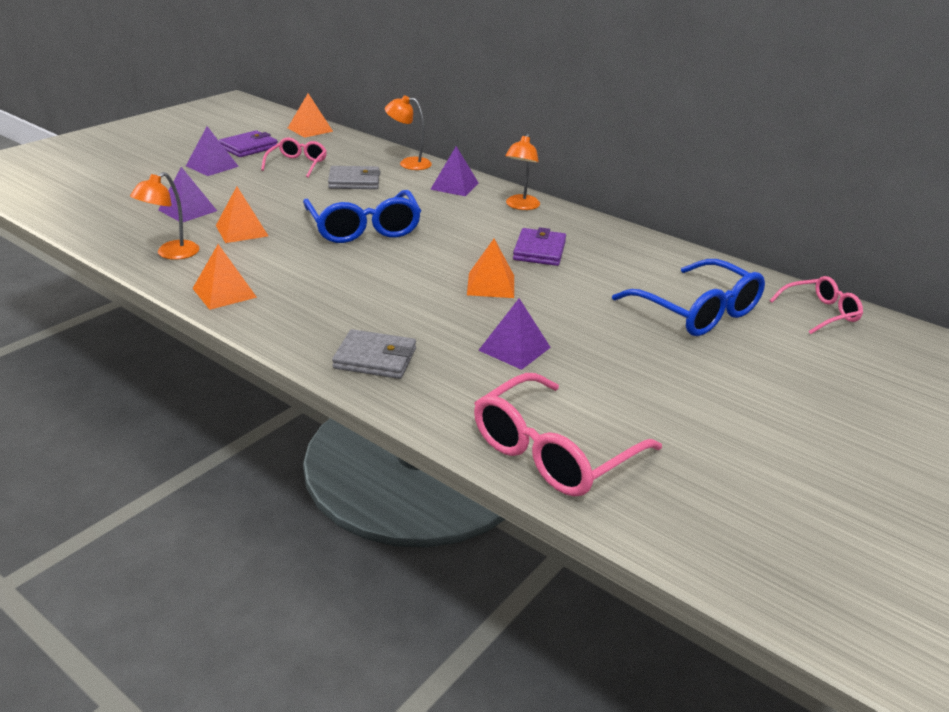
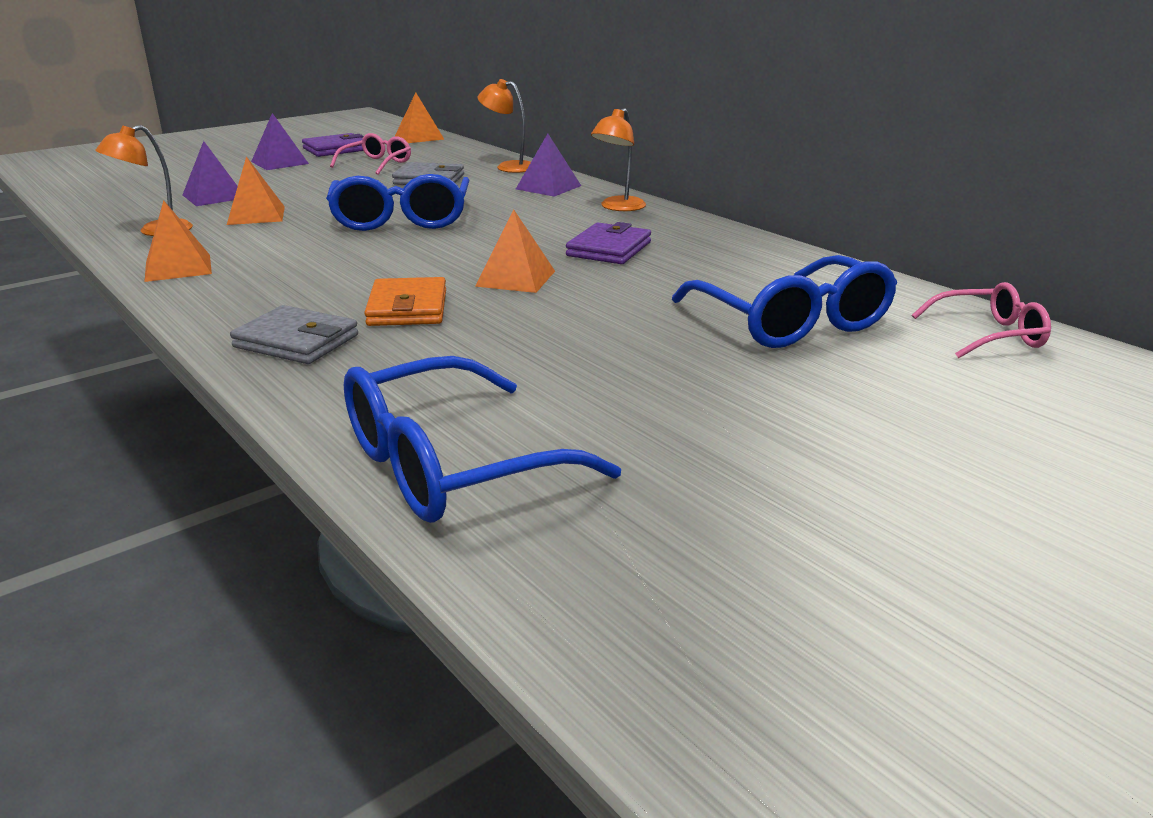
camera: 15 degrees right, 5 degrees down
pink glasses [474,373,662,497] -> blue glasses [344,356,621,523]
purple pyramid [478,298,551,370] -> none
none -> orange wallet [364,277,446,326]

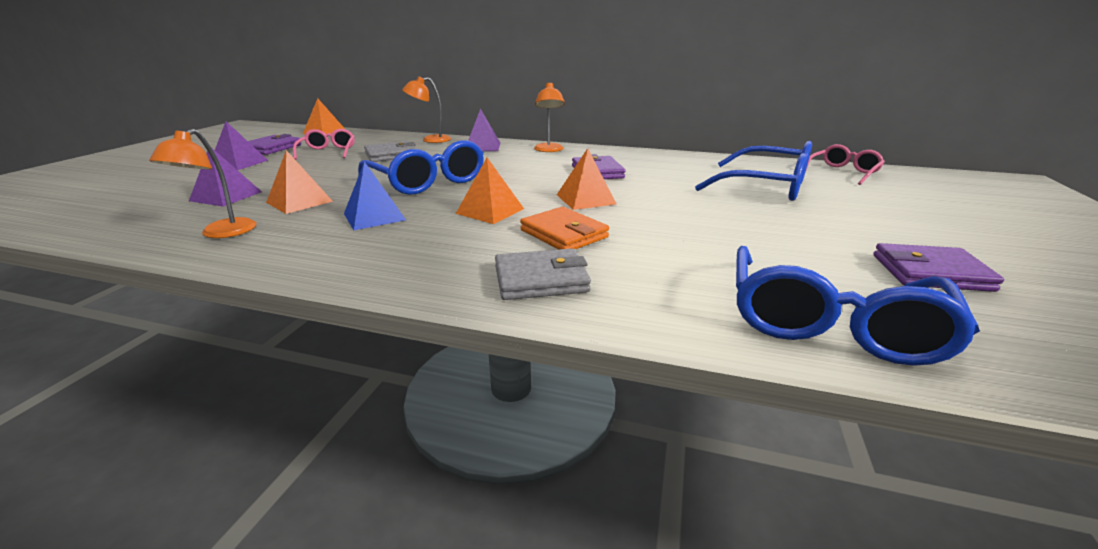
camera: 35 degrees left, 0 degrees up
orange pyramid [144,200,212,282] -> orange pyramid moved to [456,158,524,224]
none -> blue pyramid [344,161,406,230]
none -> purple wallet [873,243,1004,292]

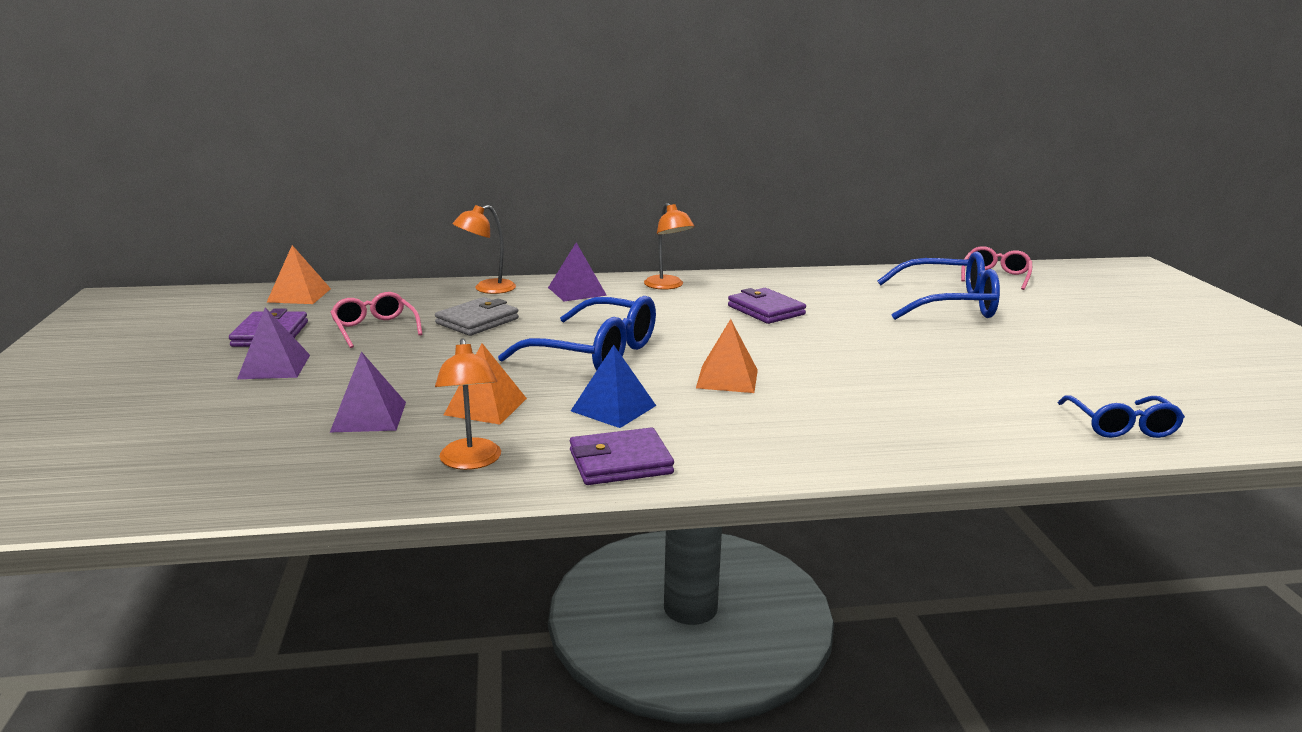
camera: 25 degrees left, 5 degrees down
grey wallet [495,248,591,300] -> none
orange wallet [520,207,609,249] -> none
orange pyramid [557,148,616,210] -> none
blue glasses [736,246,980,366] -> blue glasses [1058,395,1185,438], size x0.59
purple wallet [873,243,1004,292] -> purple wallet moved to [570,428,674,485]

